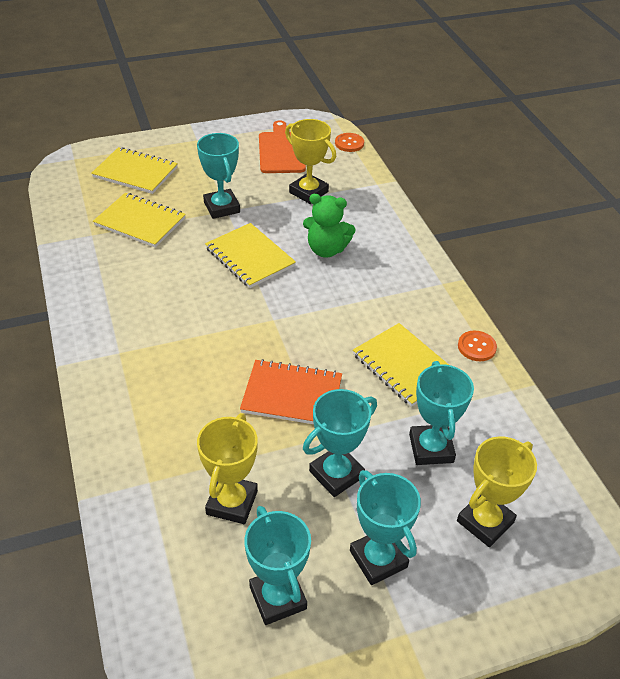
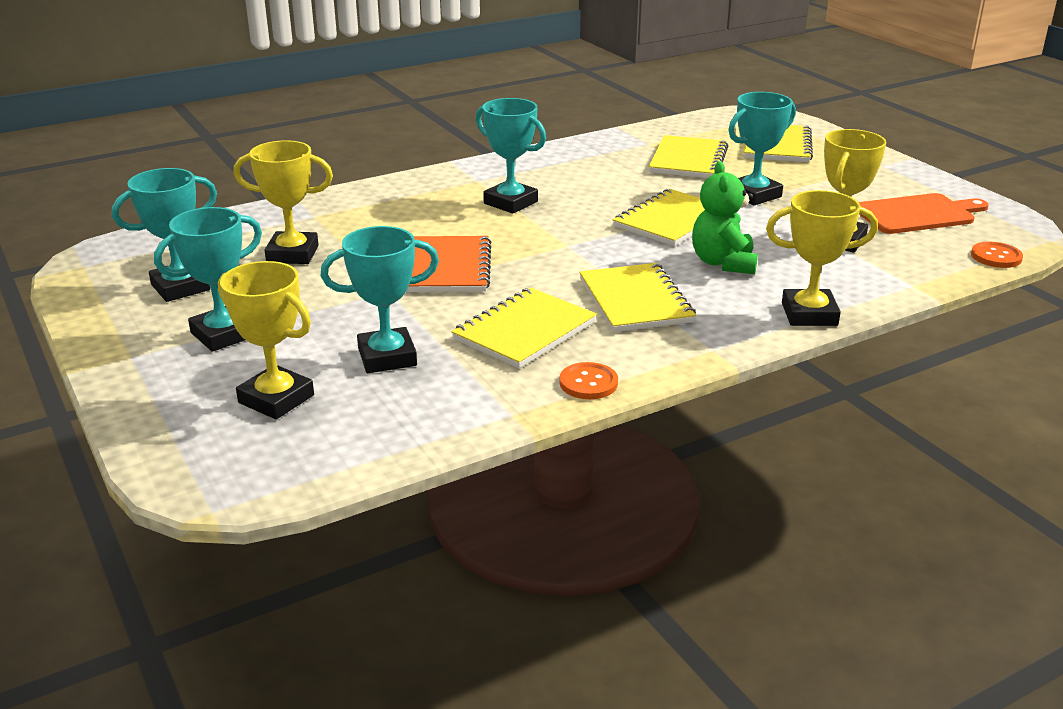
camera: 80 degrees right, 15 degrees down
turquoise trophy [303,389,377,497] -> turquoise trophy moved to [476,98,546,214]
none -> yellow notebook [579,263,696,332]
none -> yellow trophy [766,190,878,326]

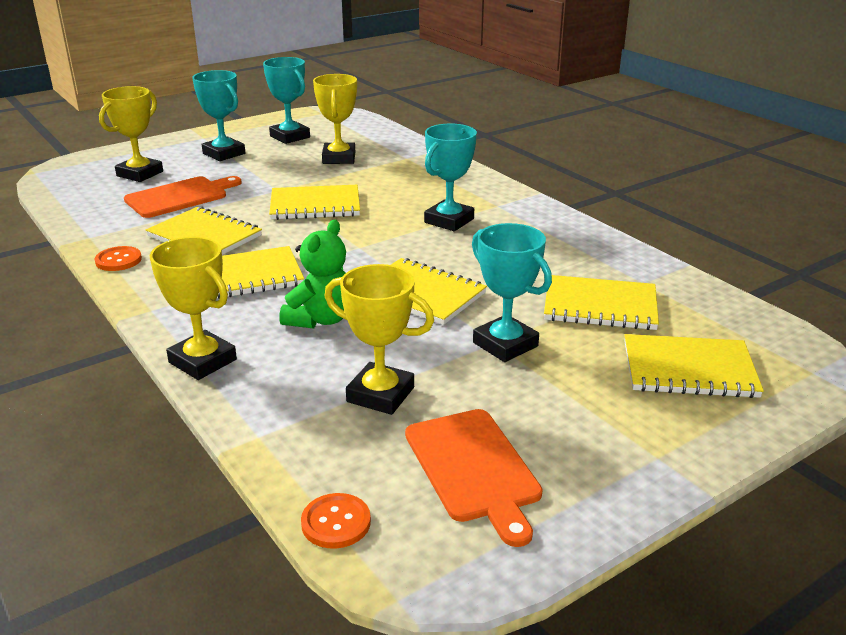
camera: 85 degrees right, 0 degrees up
turquoise trophy [320,226,439,373] -> orange cutting board [124,176,242,218]
orange notebook [406,236,491,292] -> yellow notebook [269,185,360,220]
green teddy bear [692,161,758,274] -> green teddy bear turned 120 degrees clockwise [279,220,346,329]
yellow trophy [766,190,878,326] -> yellow trophy turned 45 degrees counterclockwise [150,237,237,380]

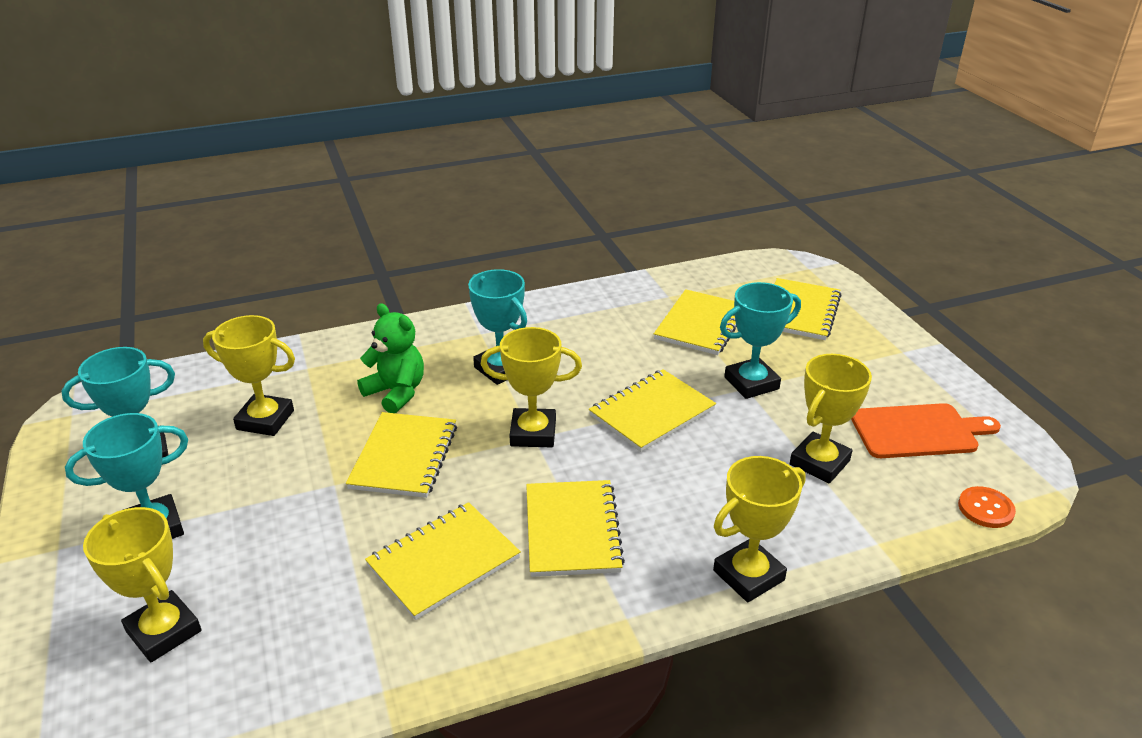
camera: 75 degrees left, 5 degrees up
orange button [95,246,142,271] -> none
orange cutting board [124,176,242,218] -> none
green teddy bear [279,220,346,329] -> green teddy bear moved to [357,303,424,413]
none -> yellow trophy [481,327,582,447]

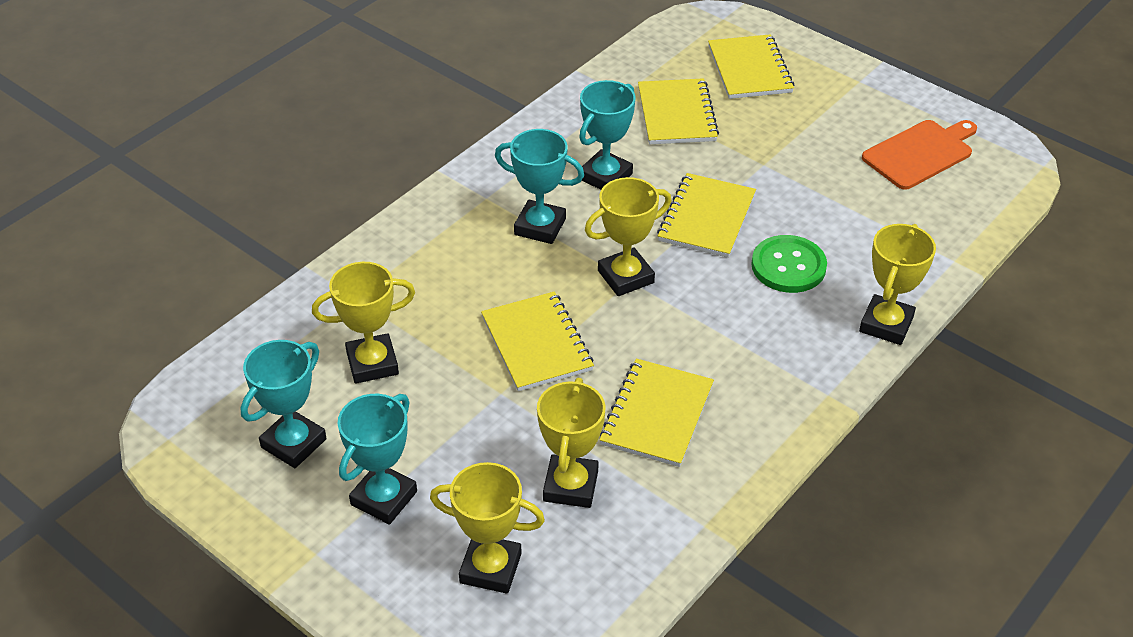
camera: 30 degrees left, 10 degrees up
green teddy bear [357,303,424,413] -> none
yellow notebook [526,480,625,577] -> none
turquoise trophy [720,282,801,399] -> turquoise trophy moved to [579,80,636,190]
yellow trophy [790,354,872,484] -> yellow trophy moved to [537,378,606,508]
orange button [958,486,1016,528] -> none
none -> green button [751,235,827,293]

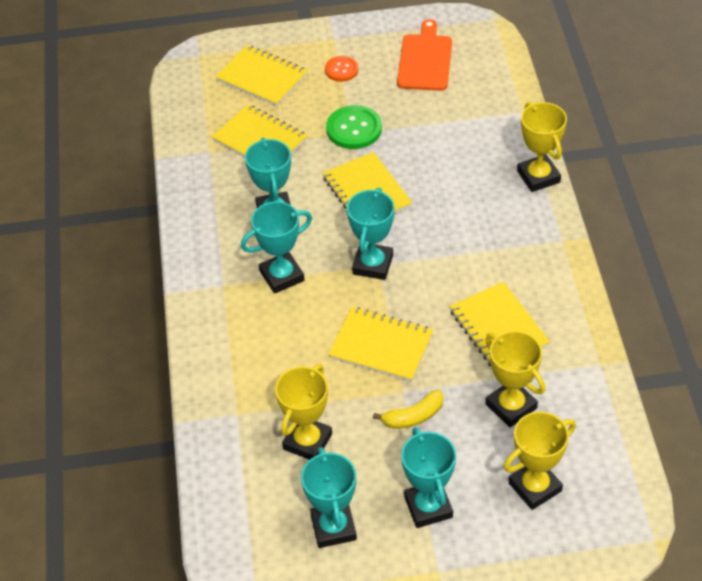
camera: 45 degrees left, 5 degrees up
yellow trophy [585,177,671,296] -> turquoise trophy [347,188,394,280]
green button [751,235,827,293] -> green button moved to [326,105,382,149]
none -> orange button [325,56,359,82]
none -> yellow banana [373,390,443,429]

